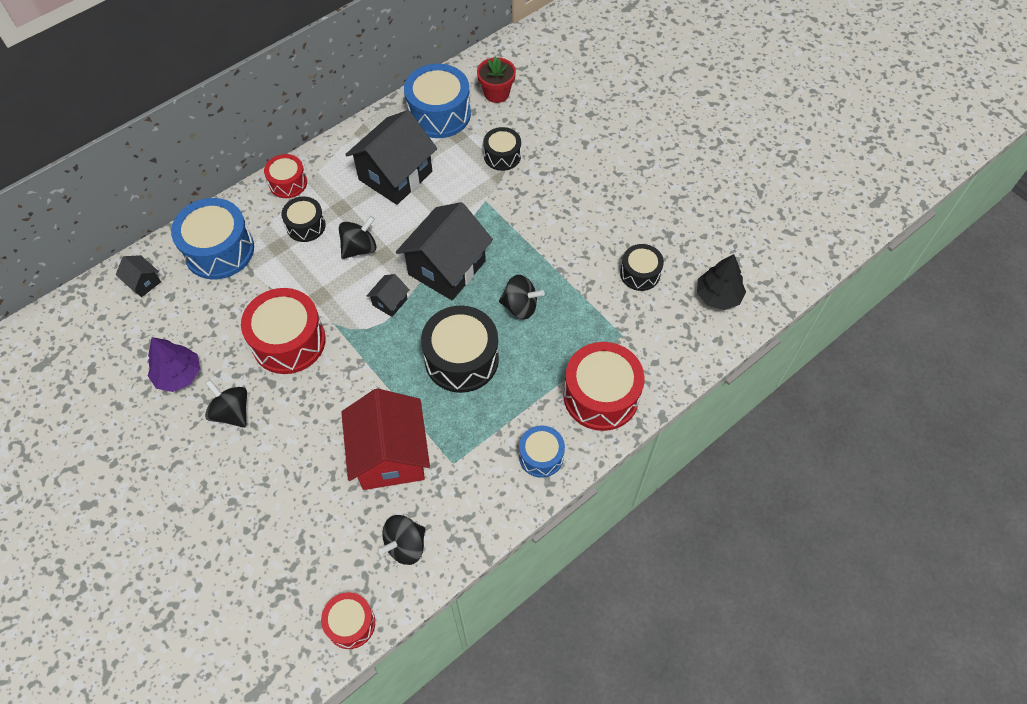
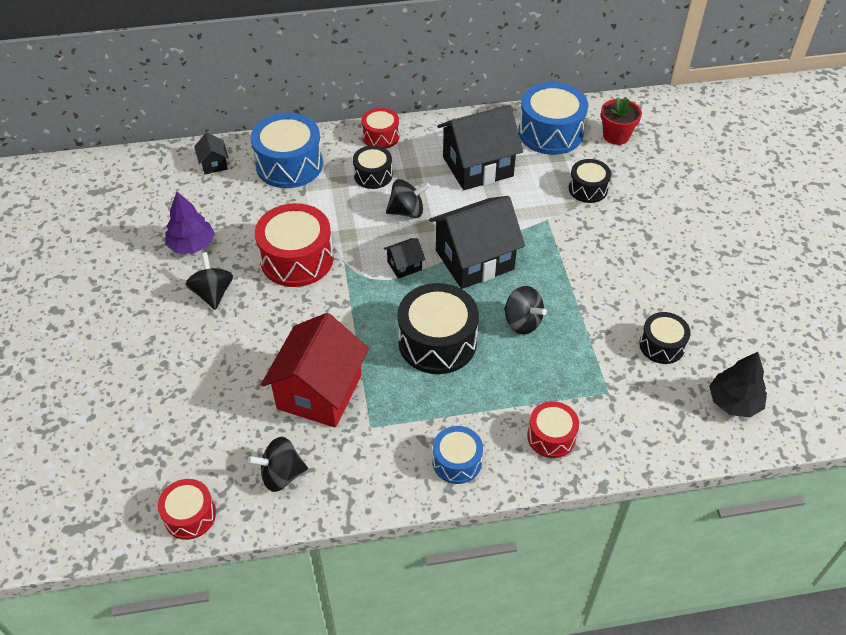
camera: 30 degrees right, 10 degrees down
red drum [563,342,645,431] -> red drum [527,401,579,458], size x0.57

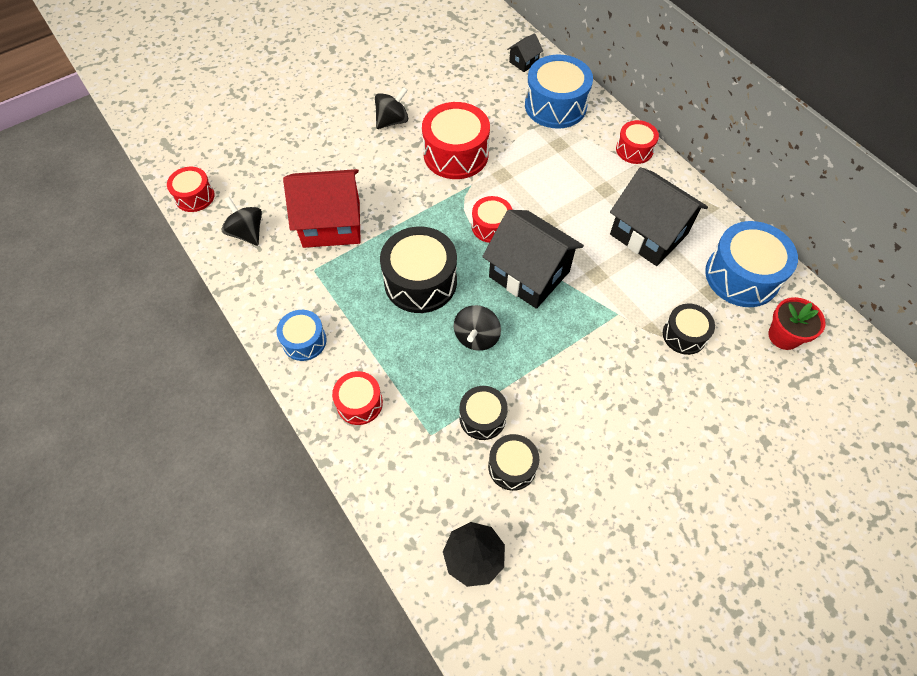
camera: 65 degrees right, 10 degrees up
purple tree [165,192,215,254] -> none
black drum [353,145,393,189] -> black drum moved to [460,386,508,440]
black house [384,238,425,279] -> red drum [472,196,513,243]
black spinning top [386,179,430,218] -> none

